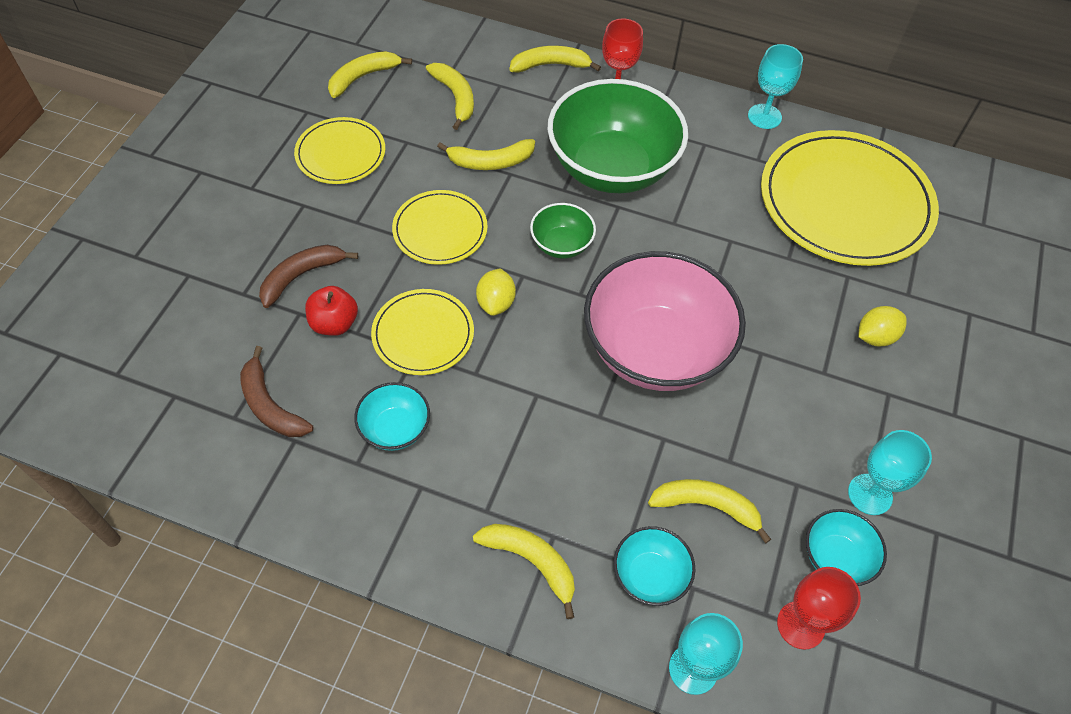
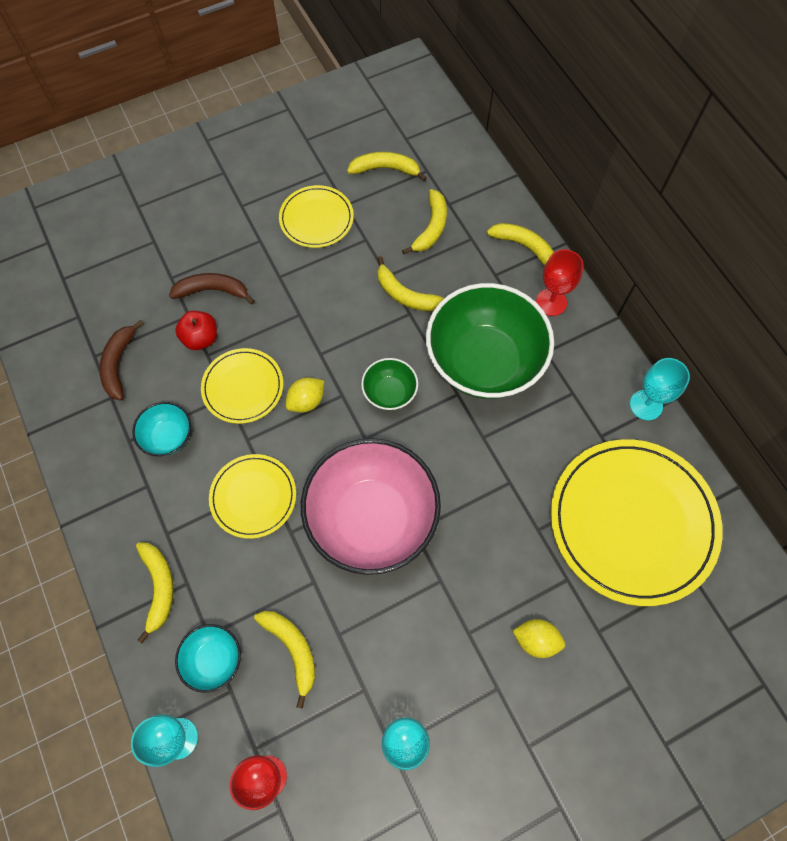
camera: 45 degrees right, 10 degrees up
yellow plate [392,190,488,265] -> yellow plate moved to [209,454,296,539]
turquoise bowl [806,509,887,586] -> none

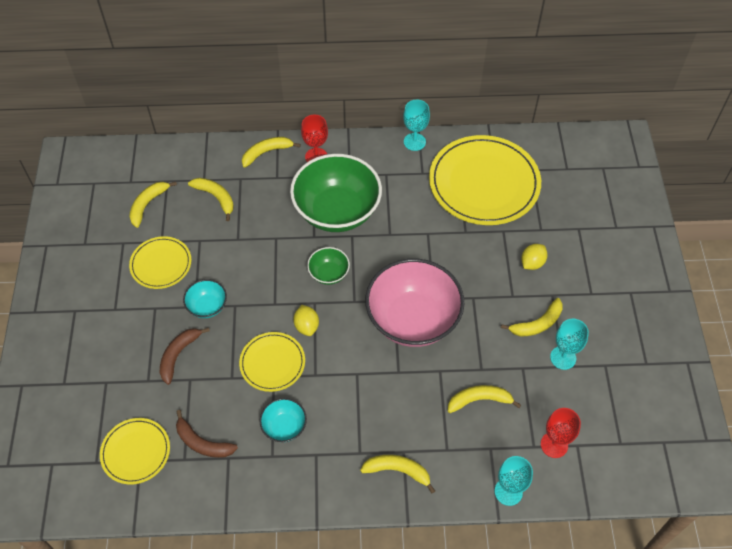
camera: 65 degrees left, 10 degrees down
red apple [175,311,217,350] -> none
turquoise bowl [175,624,241,693] -> turquoise bowl moved to [183,279,227,318]
yellow plate [209,454,296,539] -> yellow plate moved to [100,418,170,485]
yellow banana [377,256,444,311] -> yellow banana moved to [501,298,563,337]

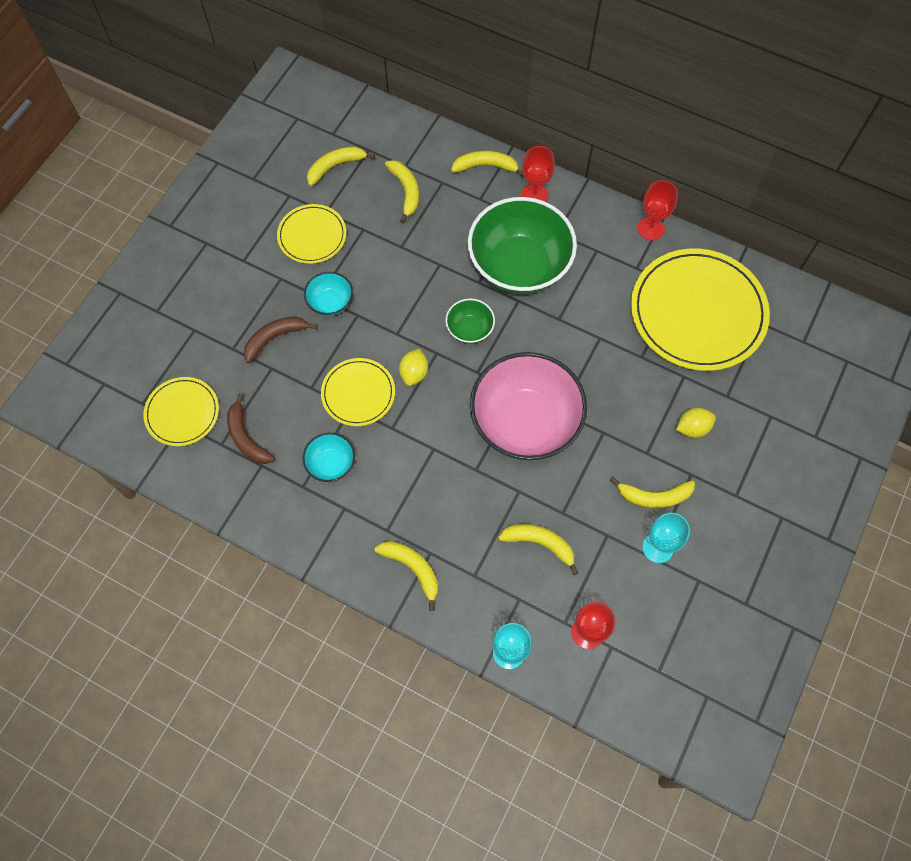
camera: 30 degrees right, 10 degrees up
turquoise goblet [403,100,430,151] -> red goblet [637,180,678,240]

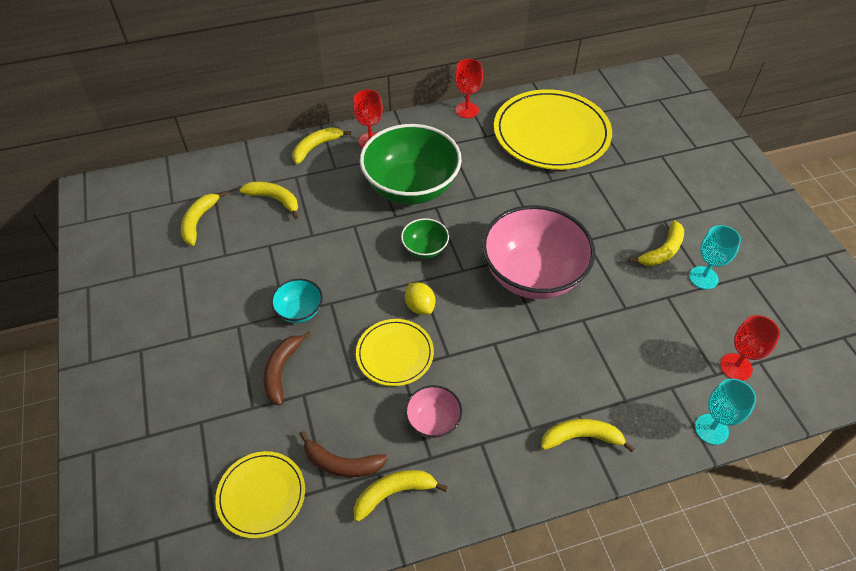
camera: 45 degrees left, 15 degrees down
yellow plate [277,204,346,264] -> none
turquoise bowl [302,433,355,482] -> pink bowl [405,385,462,438]
yellow banana [498,524,578,575] -> yellow banana moved to [354,470,448,522]
yellow lemon [676,408,716,438] -> none

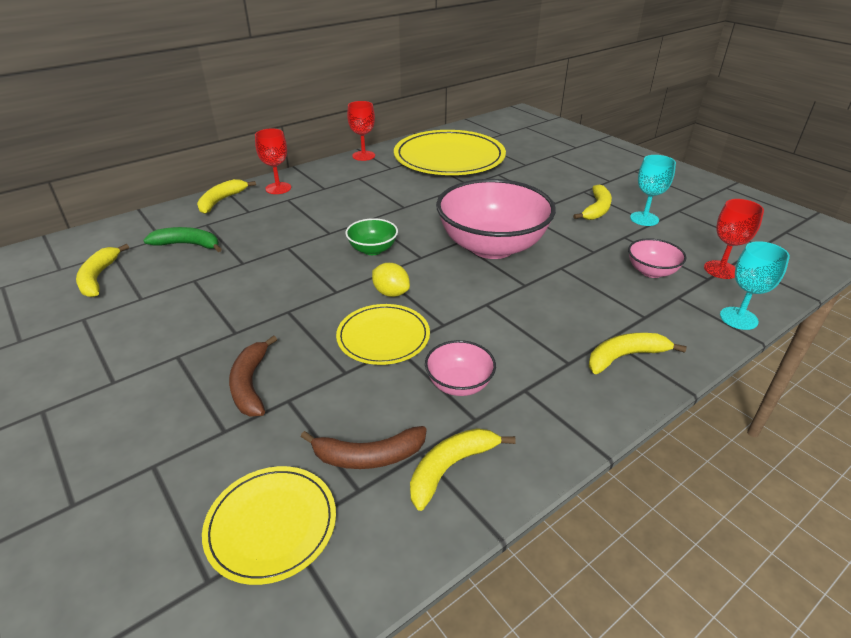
camera: 20 degrees left, 15 degrees down
yellow banana [240,181,298,219] -> green banana [143,227,222,252]
turquoise bowl [271,279,323,323] -> none
green bowl [360,124,462,204] -> none
none -> pink bowl [628,238,686,278]

